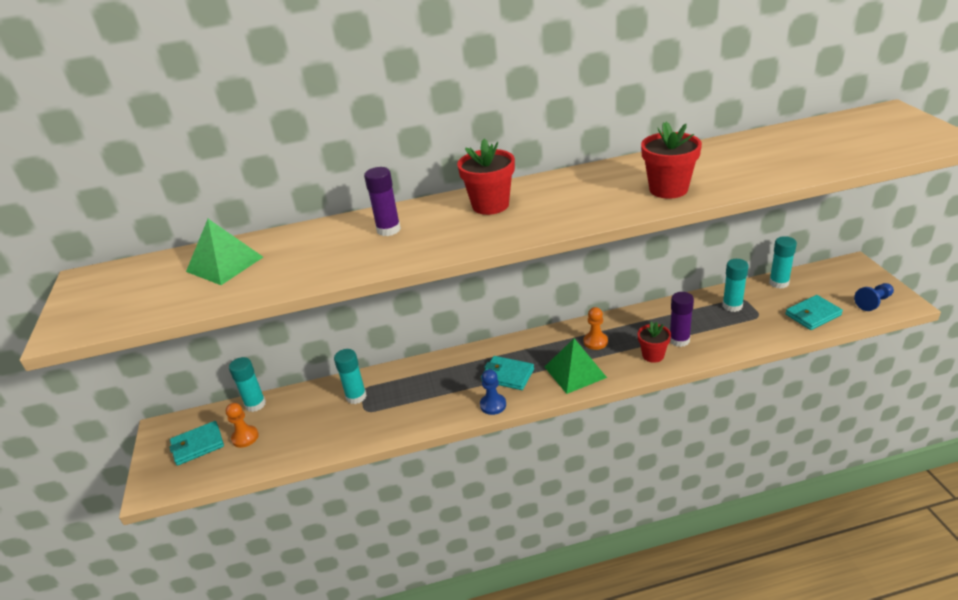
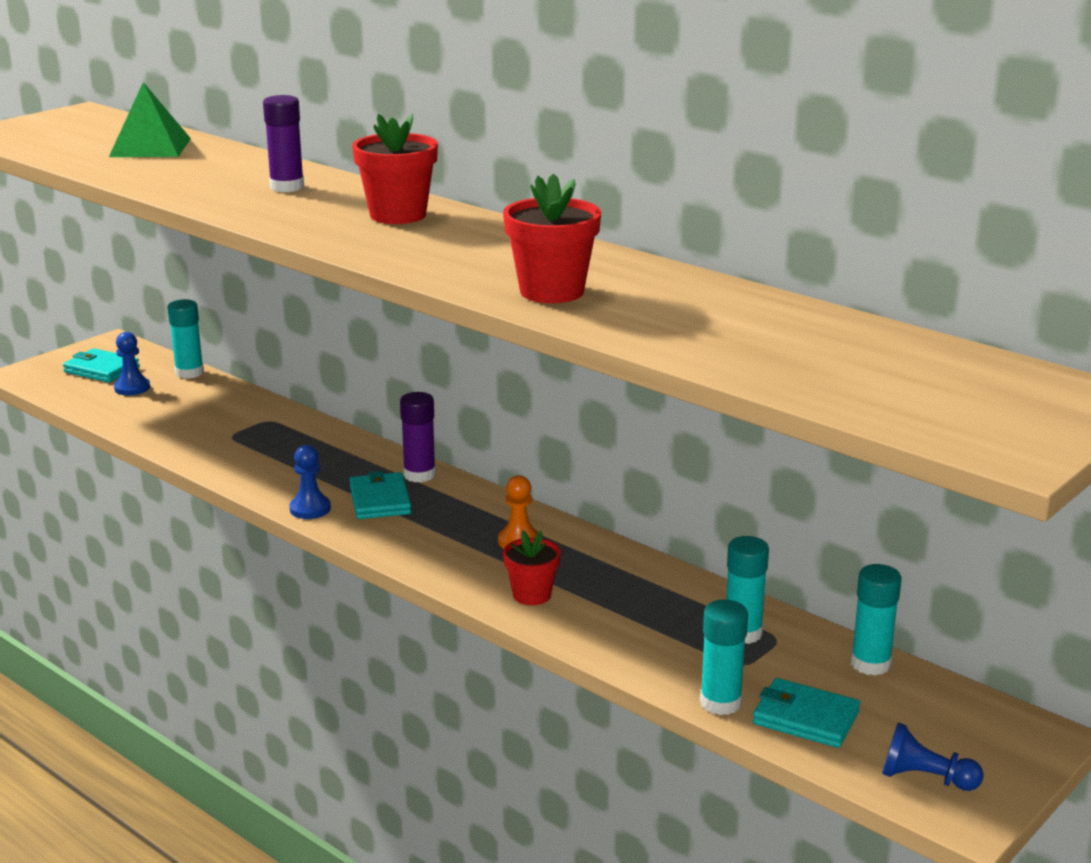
camera: 50 degrees right, 10 degrees down
orange pawn [226,403,259,448] -> blue pawn [114,332,150,395]
turquoise glue stick [334,349,367,404] -> turquoise glue stick moved to [700,600,748,715]
green pyramid [545,338,607,394] -> none
purple glue stick [670,292,694,347] -> purple glue stick moved to [400,392,436,483]

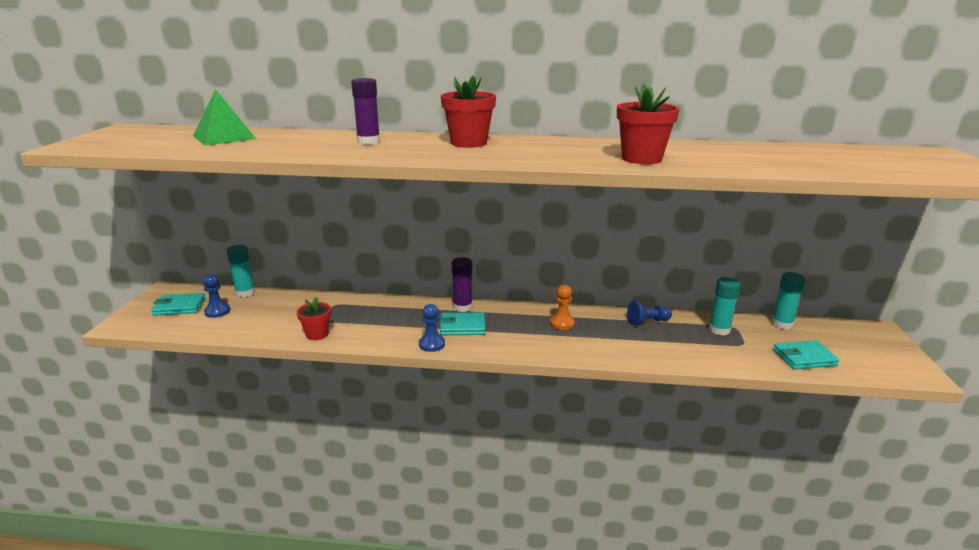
camera: 35 degrees left, 0 degrees up
turquoise wallet [349,471,411,519] -> turquoise wallet turned 45 degrees counterclockwise [439,312,485,335]
red flower pot [503,531,561,605] -> red flower pot moved to [297,297,331,340]
turquoise glue stick [700,600,748,715] -> none
blue pawn [882,722,984,791] -> blue pawn moved to [627,301,672,326]

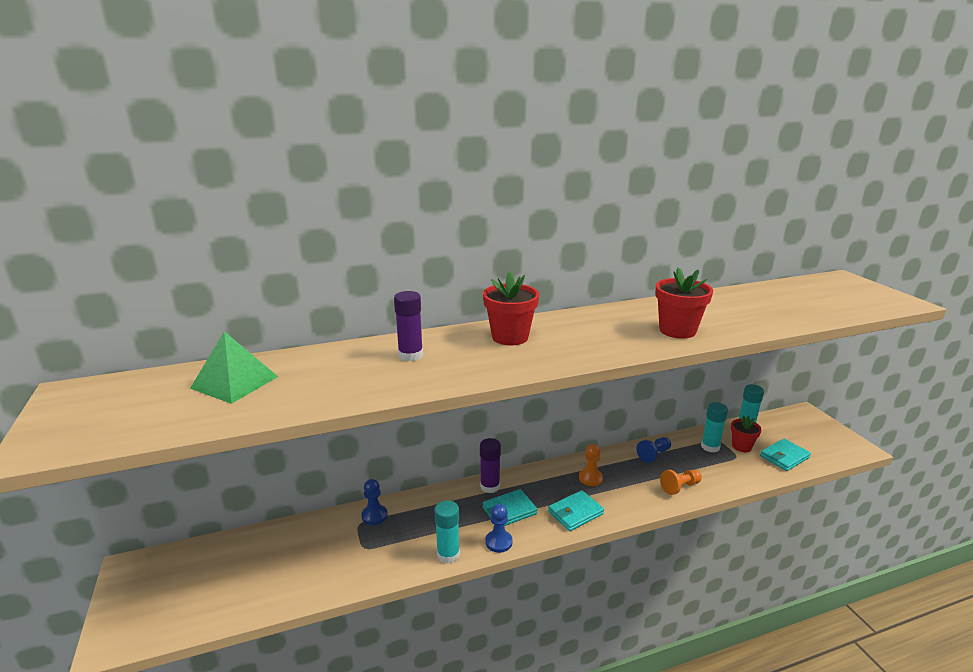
camera: 25 degrees left, 0 degrees up
turquoise wallet [151,293,206,316] -> turquoise wallet moved to [548,490,604,531]
blue pawn [203,274,230,318] -> blue pawn moved to [361,479,388,525]
turquoise glue stick [227,245,255,297] -> turquoise glue stick moved to [435,500,460,564]
red flower pot [297,297,331,340] -> red flower pot moved to [731,415,762,452]
none -> orange pawn [660,470,702,495]

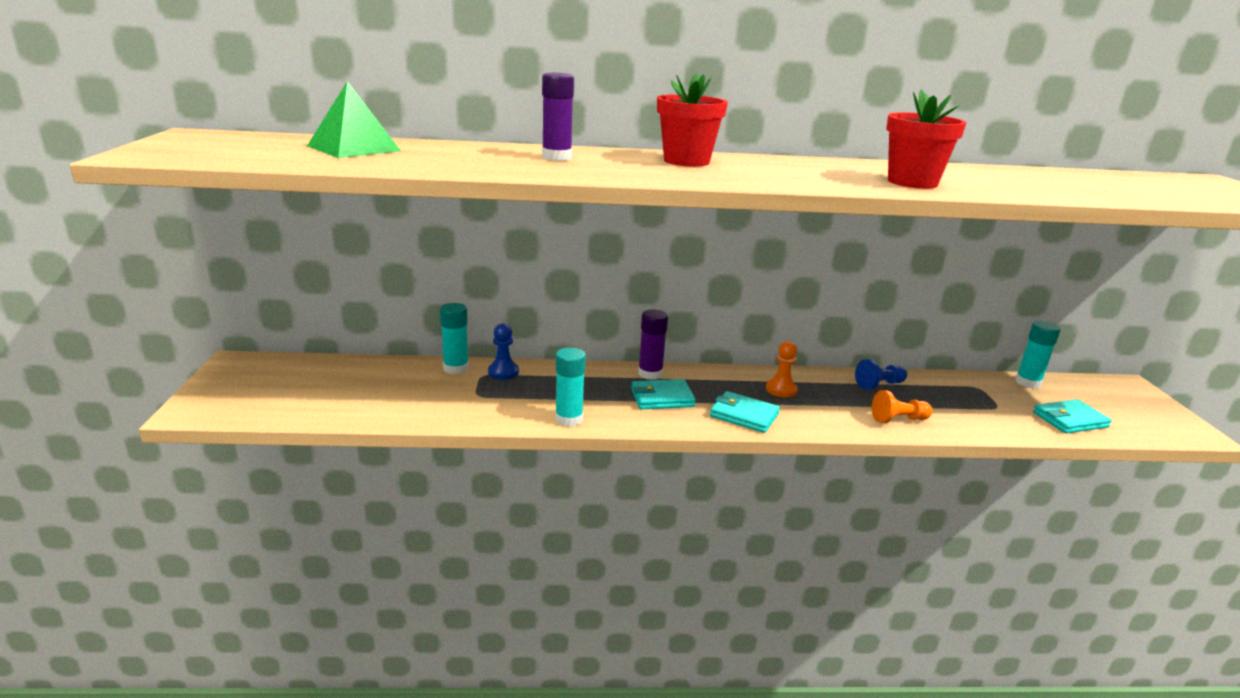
camera: 15 degrees right, 0 degrees up
blue pawn [486,504,512,553] -> none
turquoise wallet [548,490,604,531] -> turquoise wallet turned 45 degrees clockwise [710,391,780,433]
turquoise glue stick [701,402,728,452] -> turquoise glue stick moved to [440,303,469,374]
red flower pot [731,415,762,452] -> none

